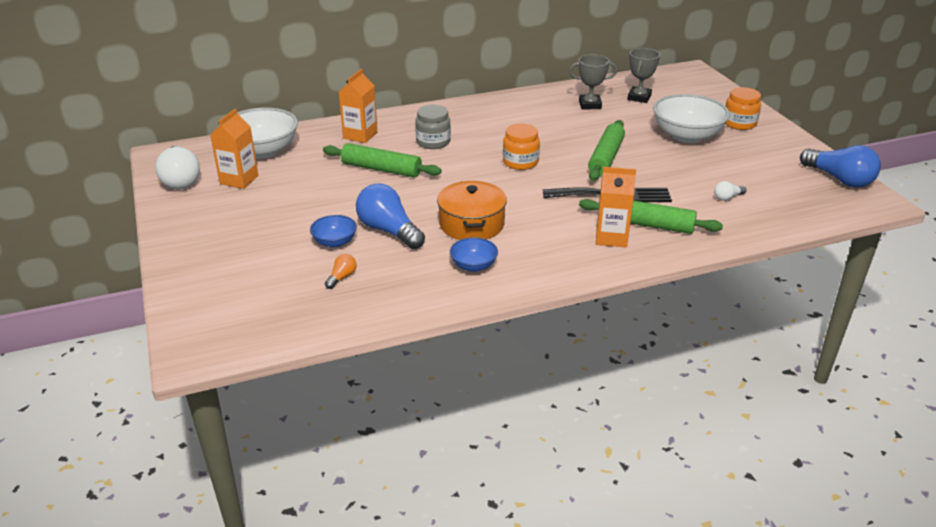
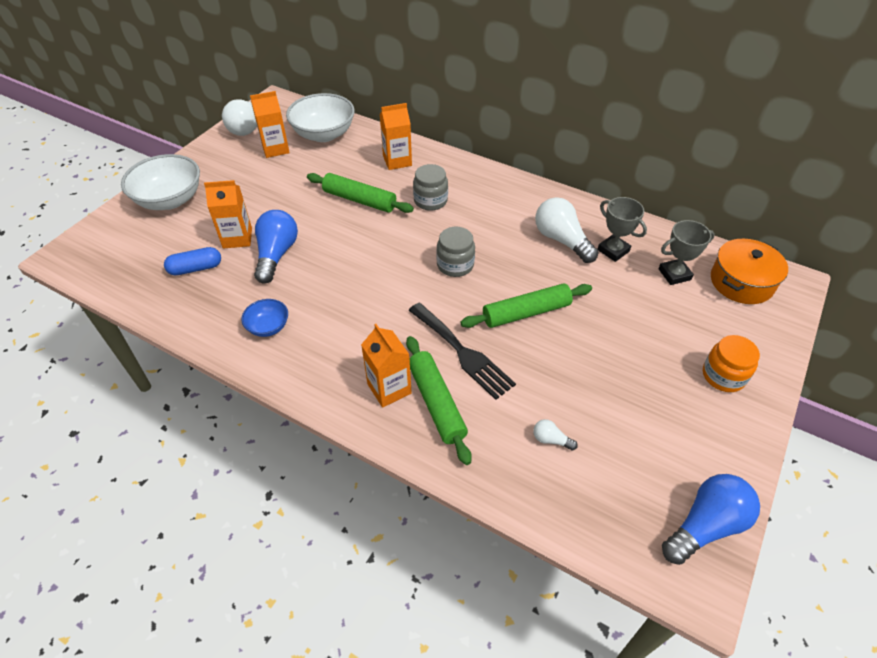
camera: 50 degrees right, 15 degrees up
blue bowl [310,215,357,248] -> orange carton [204,180,252,249]
green rolling pin [323,143,442,178] -> green rolling pin turned 45 degrees counterclockwise [307,173,414,213]
orange light bulb [325,254,357,289] -> blue capsule [164,247,221,275]
orange pot [437,181,507,240] -> orange pot moved to [711,239,788,304]
orange jar [503,123,540,170] -> grey jar [437,227,475,277]
white bowl [653,94,730,143] -> white bowl moved to [121,154,200,210]
blue light bulb [800,145,881,188] -> blue light bulb turned 135 degrees counterclockwise [662,474,760,565]
none -> white light bulb [535,197,599,263]

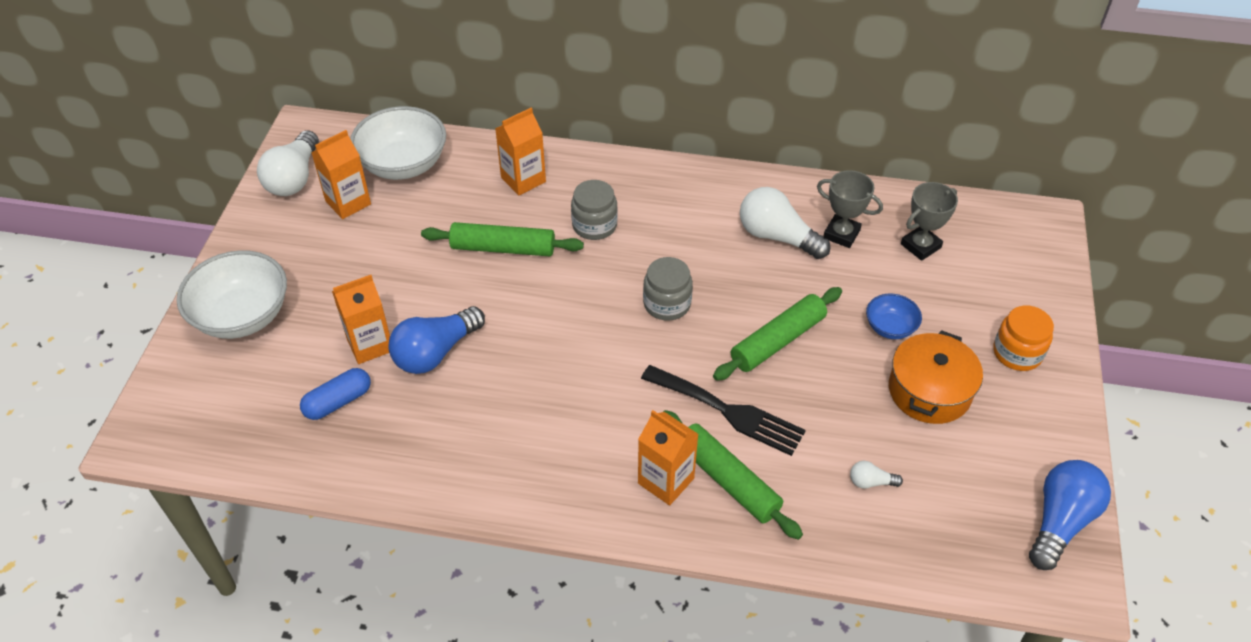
camera: 20 degrees left, 0 degrees up
blue bowl [241,299,288,337] -> blue bowl moved to [866,293,922,339]
blue light bulb [254,210,298,284] -> blue light bulb turned 120 degrees counterclockwise [388,306,485,374]
orange pot [711,239,788,304] -> orange pot moved to [889,330,983,424]

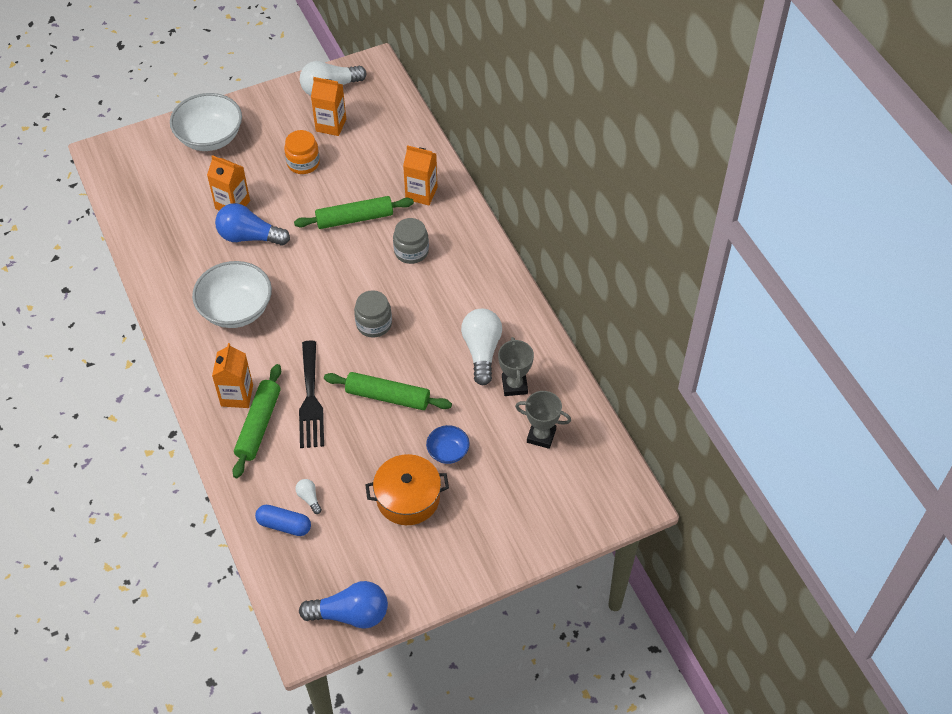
camera: 55 degrees right, 5 degrees up
blue capsule [300,368,371,420] -> blue capsule moved to [255,505,311,536]
white bowl [350,106,446,180] -> white bowl moved to [192,261,272,328]
green rolling pin [421,222,584,256] -> green rolling pin turned 75 degrees counterclockwise [294,196,414,229]
orange jar [993,306,1054,371] -> orange jar moved to [284,130,320,174]

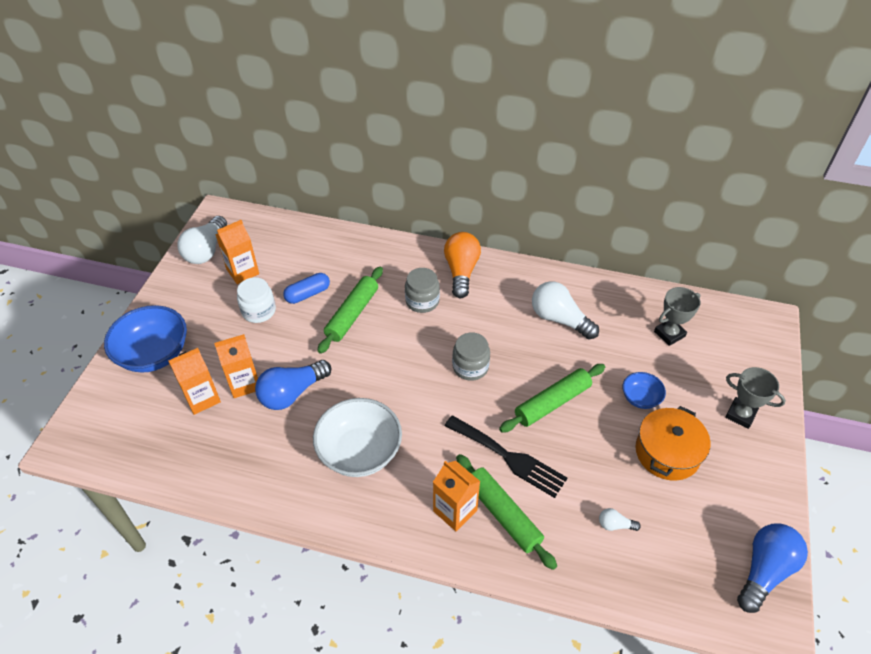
camera: 50 degrees left, 5 degrees down
white bowl [170,93,242,151] -> blue bowl [104,305,187,373]
blue capsule [255,505,311,536] -> blue capsule moved to [283,273,330,304]
orange jar [284,130,320,174] -> white jar [237,277,276,323]
orange carton [403,145,437,205] -> orange carton moved to [169,348,221,415]
grey trophy [498,337,534,396] -> grey trophy moved to [725,367,786,429]
none -> orange light bulb [444,232,481,298]

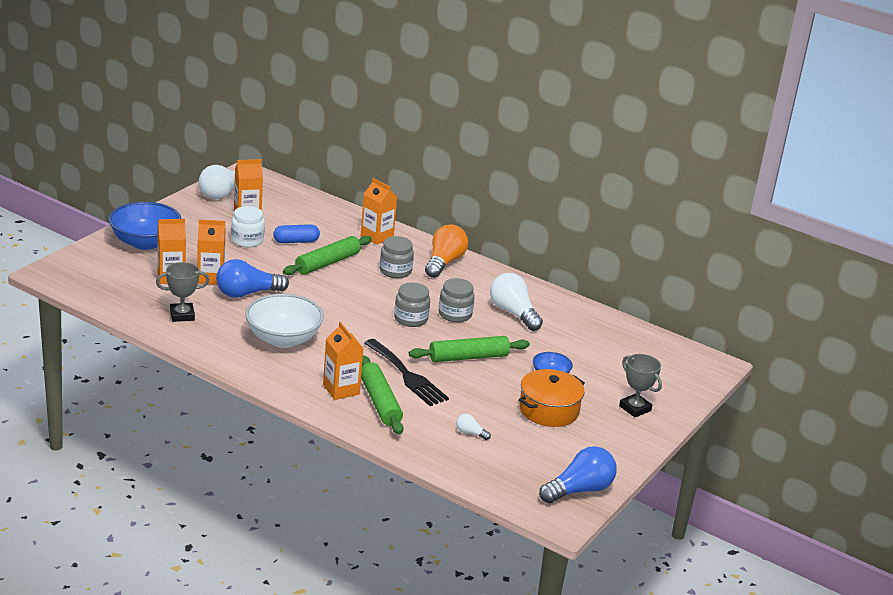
camera: 15 degrees right, 20 degrees down
grey trophy [654,287,700,346] -> grey trophy moved to [156,262,209,322]
none -> orange carton [361,178,397,245]
none -> grey jar [439,278,475,322]

